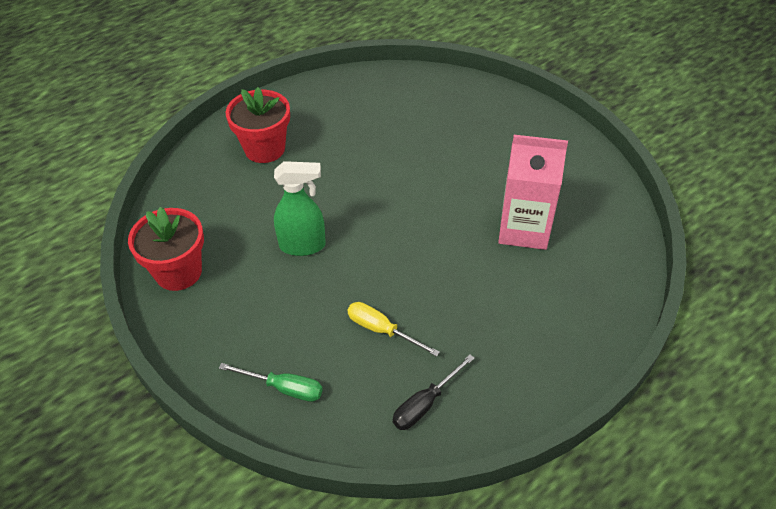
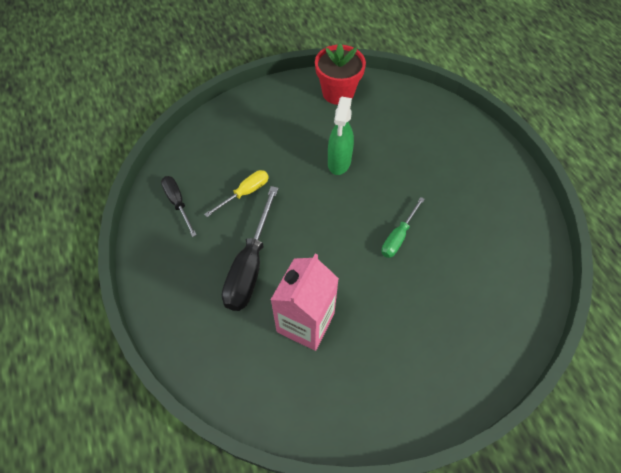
camera: 105 degrees right, 10 degrees up
green screwdriver [219,363,323,402] -> green screwdriver moved to [381,197,425,258]
red flower pot [226,87,290,163] -> none
none -> black screwdriver [222,186,279,311]

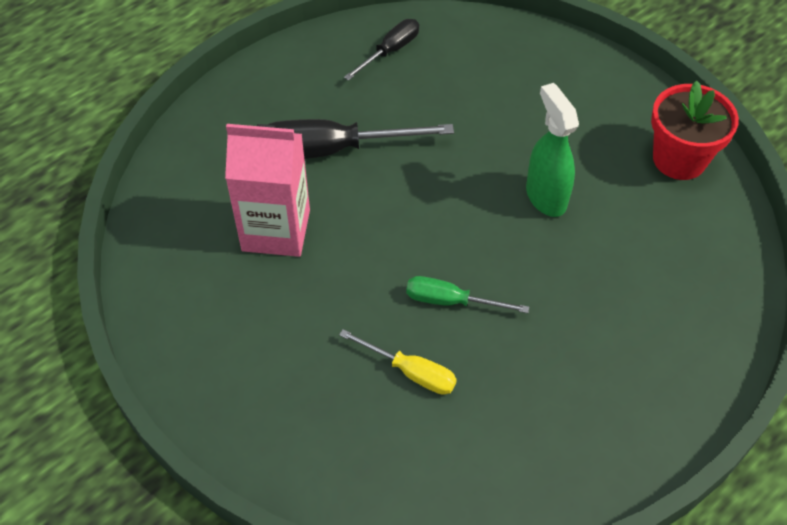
camera: 70 degrees right, 5 degrees down
yellow screwdriver [204,170,269,217] -> yellow screwdriver moved to [339,329,457,395]
green spray bottle [328,97,354,175] -> green spray bottle turned 75 degrees clockwise [526,83,579,217]

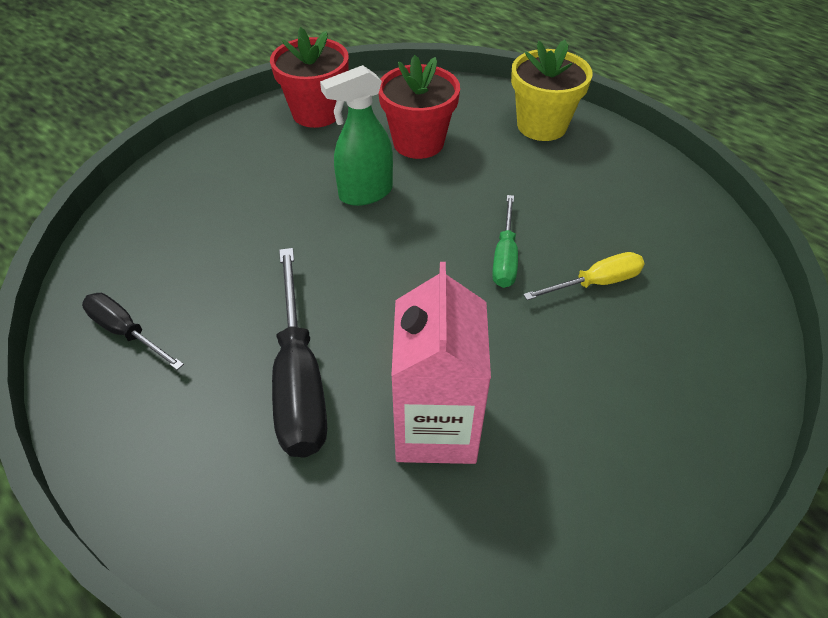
camera: 95 degrees left, 5 degrees down
yellow screwdriver [339,329,457,395] -> yellow screwdriver turned 45 degrees clockwise [523,252,645,300]
none -> red flower pot [379,55,460,159]
none -> yellow flower pot [511,39,593,141]

